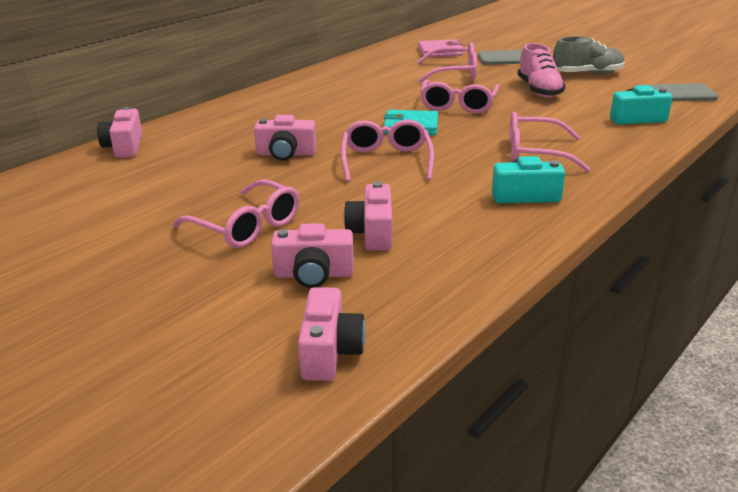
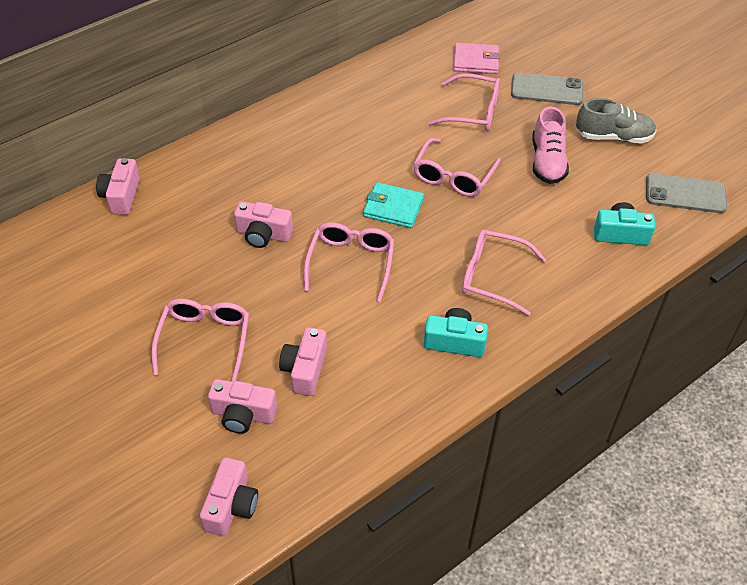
camera: 10 degrees right, 20 degrees up
pink glasses [173,179,299,248] -> pink glasses turned 135 degrees counterclockwise [151,299,249,382]

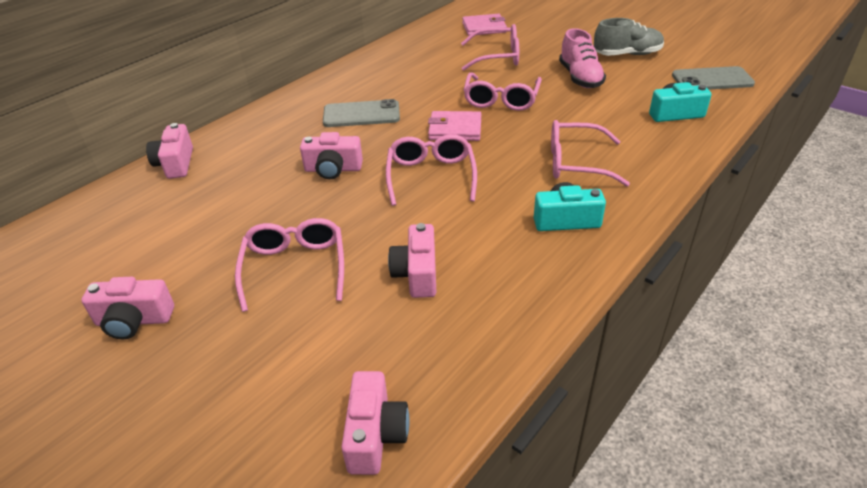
camera: 10 degrees left, 10 degrees down
pink camera [208,379,277,433] -> pink camera moved to [81,277,174,339]
turquoise wallet [363,182,424,228] -> pink wallet [428,111,481,141]
grey phone [511,72,583,105] -> grey phone moved to [323,99,400,127]

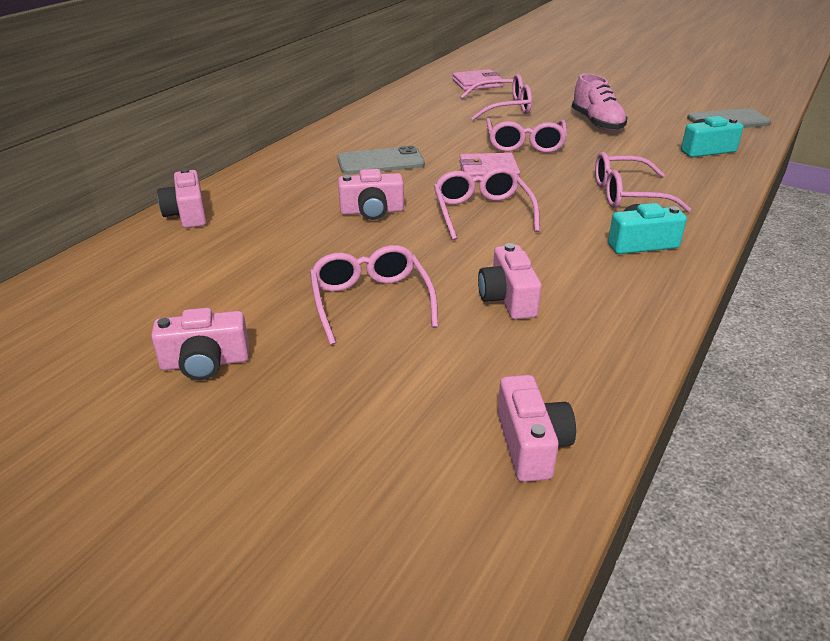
camera: 10 degrees left, 5 degrees down
grey shoe [594,18,664,56] -> none

